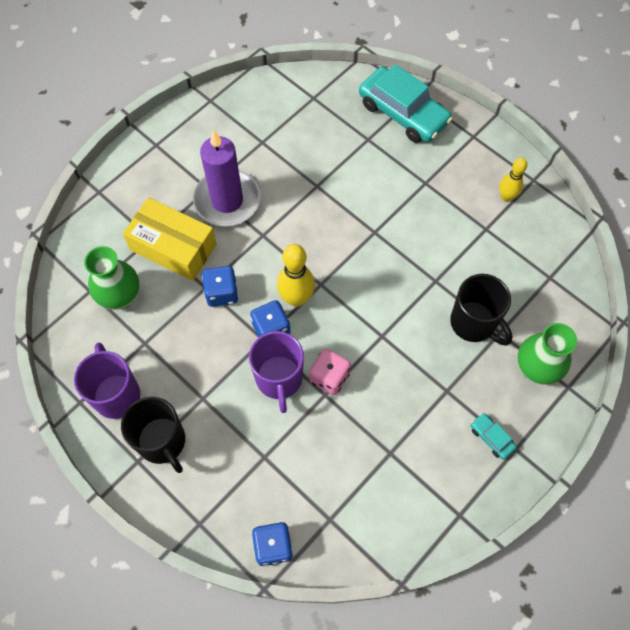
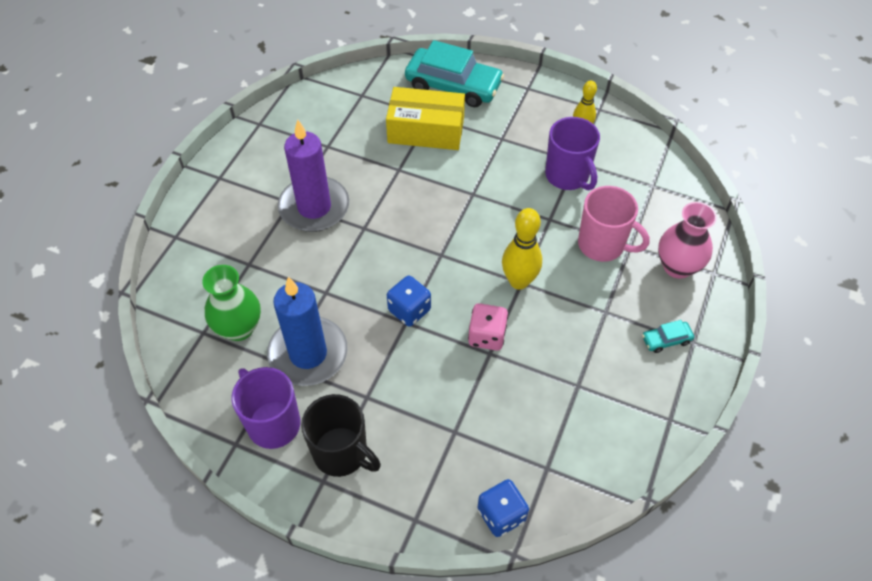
camera: 20 degrees left, 10 degrees down
yellow box [123,197,217,281] -> yellow box moved to [386,87,465,150]
blue dice [202,266,238,307] -> none
purple mug [249,331,304,413] -> purple mug moved to [545,117,600,190]
yellow bowling pin [277,244,315,307] -> yellow bowling pin moved to [502,208,542,290]
black mug [450,274,513,346] -> pink mug [578,186,650,262]
turquoise car [470,413,517,459] -> turquoise car turned 45 degrees counterclockwise [642,320,694,353]
green vase [517,323,577,385] -> pink vase [658,202,717,279]
none -> blue candle [267,277,348,386]

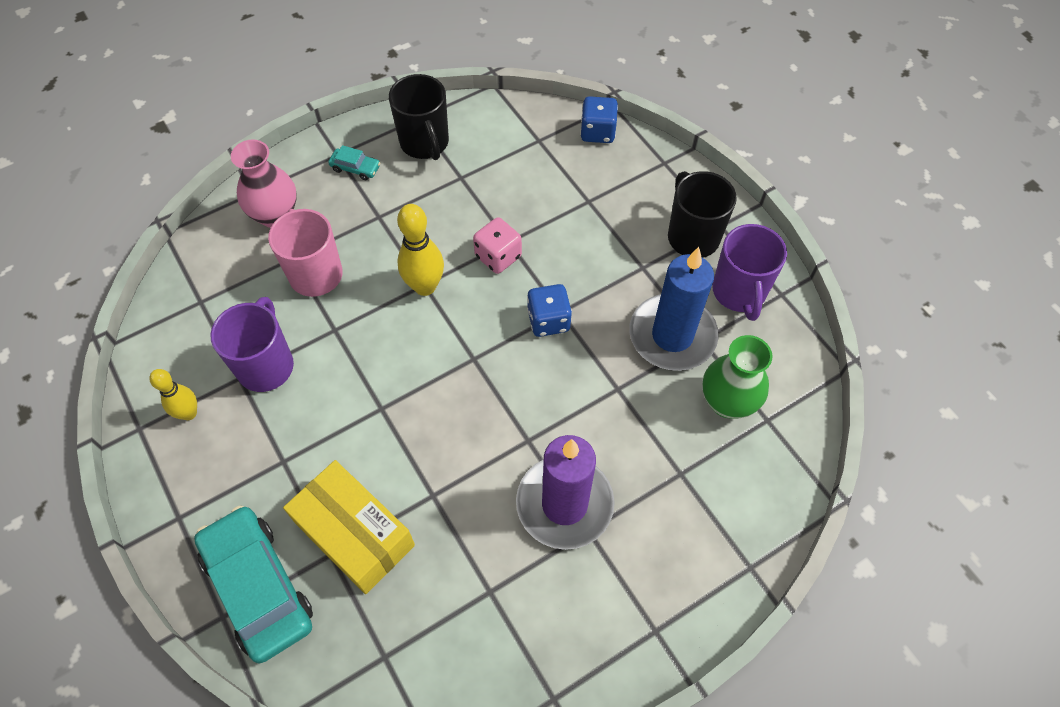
camera: 145 degrees left, 5 degrees up
none -> black mug [389,74,449,160]

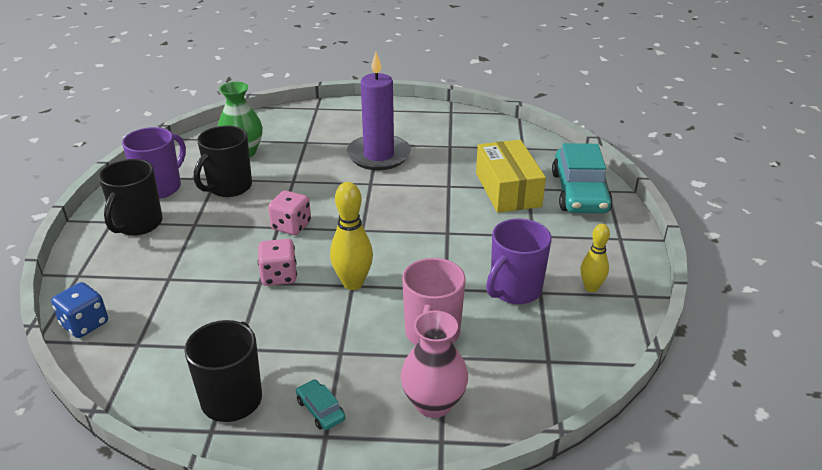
camera: 145 degrees left, 25 degrees down
blue dice [527,284,572,337] -> pink dice [268,191,311,235]
blue candle [630,247,719,371] -> black mug [194,126,252,197]

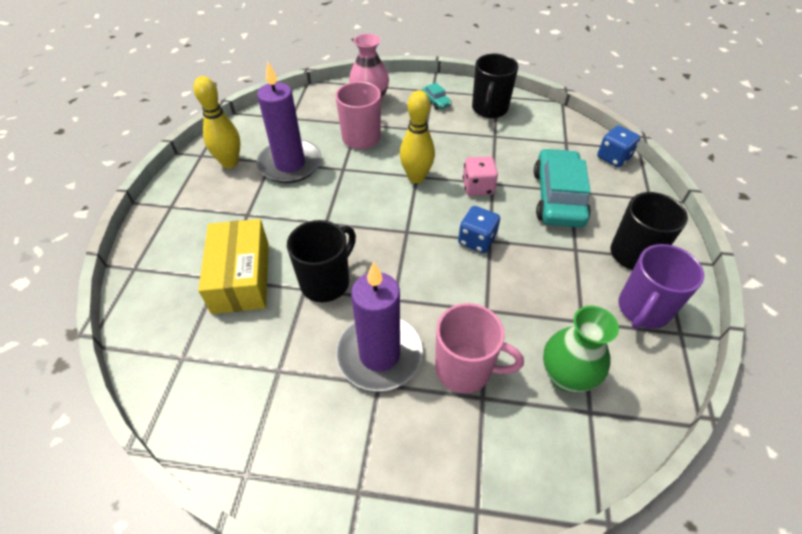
camera: 175 degrees left, 15 degrees up
black mug [194,126,252,197] -> black mug moved to [287,220,356,302]
pink dice [268,191,311,235] -> blue dice [458,206,500,253]
purple mug [486,218,552,304] -> purple candle [256,61,321,183]
turquoise car [552,143,613,213] -> turquoise car moved to [534,148,591,228]
yellow bowling pin [581,224,610,292] -> yellow bowling pin [194,76,240,168], size x1.54
none -> pink mug [435,303,524,393]

